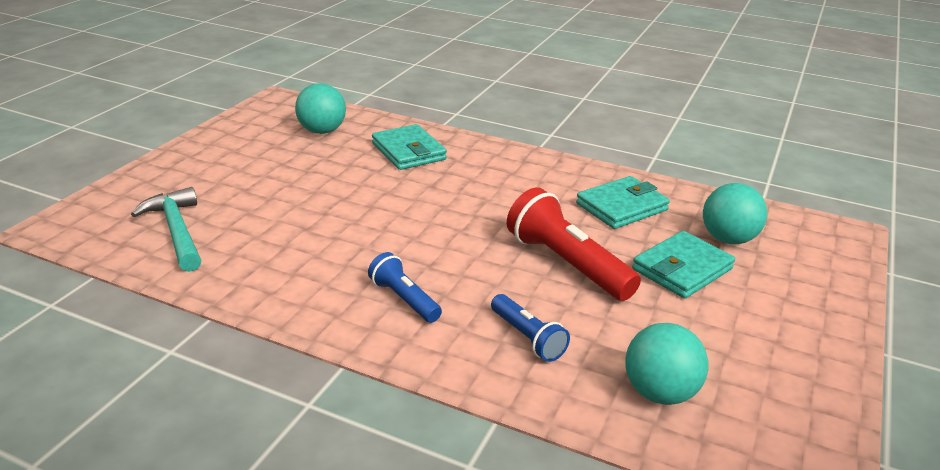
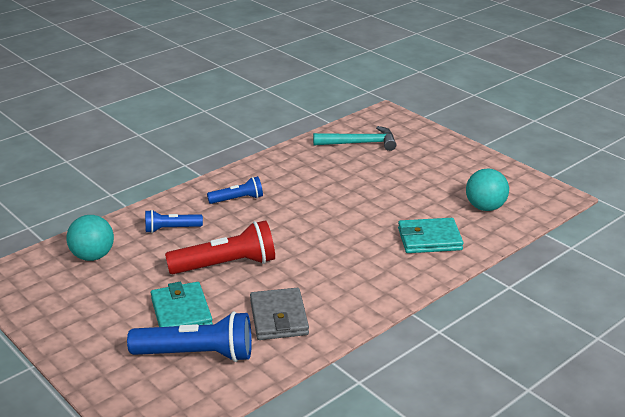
camera: 115 degrees right, 0 degrees up
turquoise wallet [576,176,670,229] -> grey wallet [250,288,309,340]
turquoise ball [703,183,767,244] -> blue flashlight [127,311,252,362]

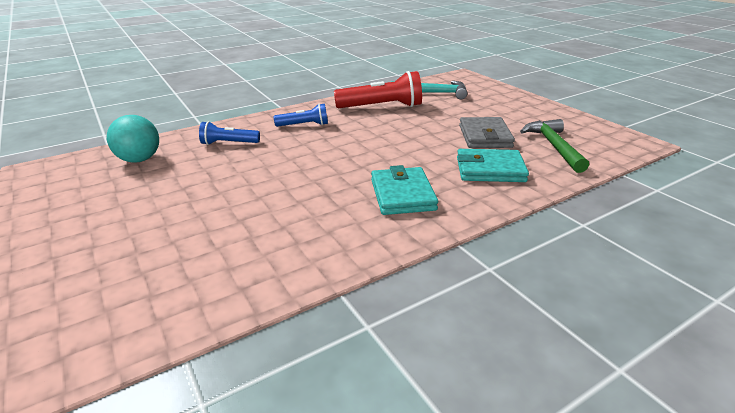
camera: 10 degrees right, 0 degrees up
blue flashlight [127,311,252,362] -> none
turquoise wallet [151,282,213,327] -> turquoise wallet moved to [371,165,438,215]
red flashlight [165,220,275,274] -> red flashlight moved to [334,71,422,108]
grey wallet [250,288,309,340] -> grey wallet moved to [459,117,515,148]
turquoise ball [466,168,509,211] -> green hammer [520,119,589,173]

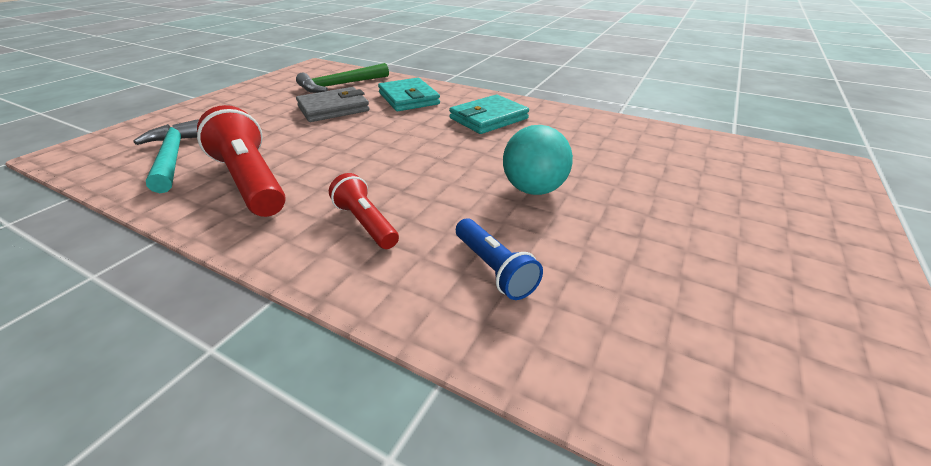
camera: 120 degrees left, 5 degrees up
turquoise ball [107,115,159,162] -> turquoise ball moved to [503,125,573,195]
blue flashlight [274,104,328,127] -> red flashlight [329,173,399,249]

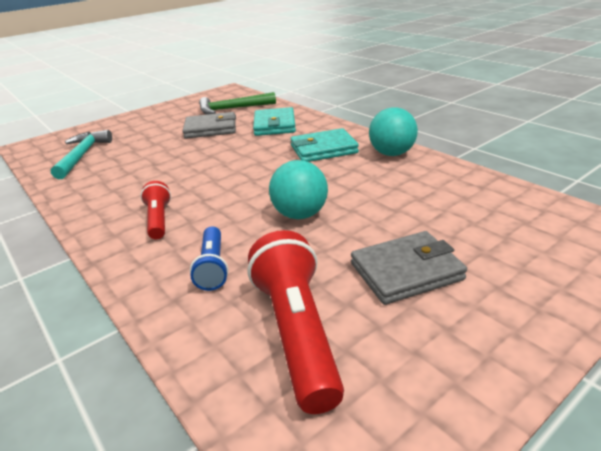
camera: 25 degrees right, 5 degrees down
red flashlight [197,105,286,217] -> red flashlight moved to [248,230,344,414]
none -> grey wallet [351,231,467,305]
none -> turquoise ball [369,107,418,156]

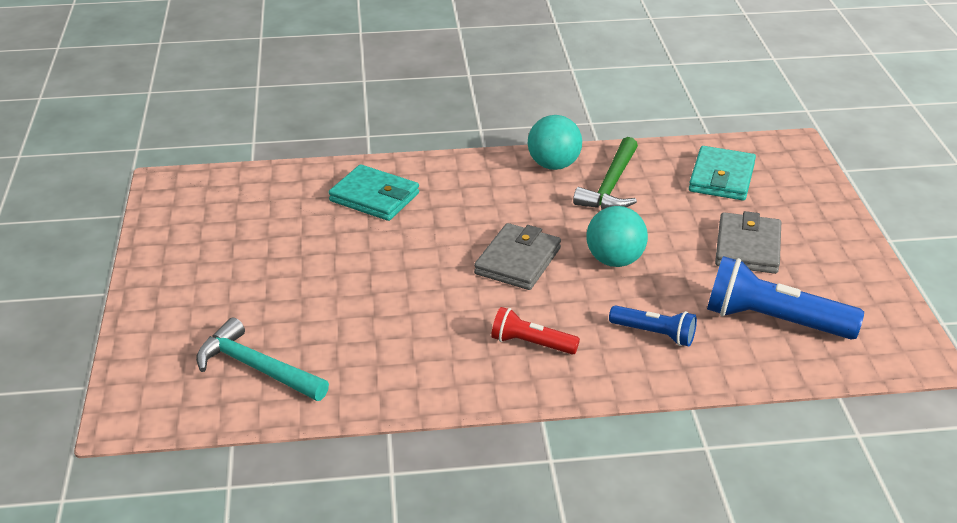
camera: 60 degrees left, 5 degrees up
grey wallet [182,112,236,139] -> grey wallet moved to [474,223,561,290]
green hammer [199,92,276,115] -> green hammer moved to [573,137,638,210]
red flashlight [248,230,344,414] -> blue flashlight [707,256,864,340]
turquoise wallet [291,128,359,162] -> turquoise wallet moved to [689,146,756,201]

